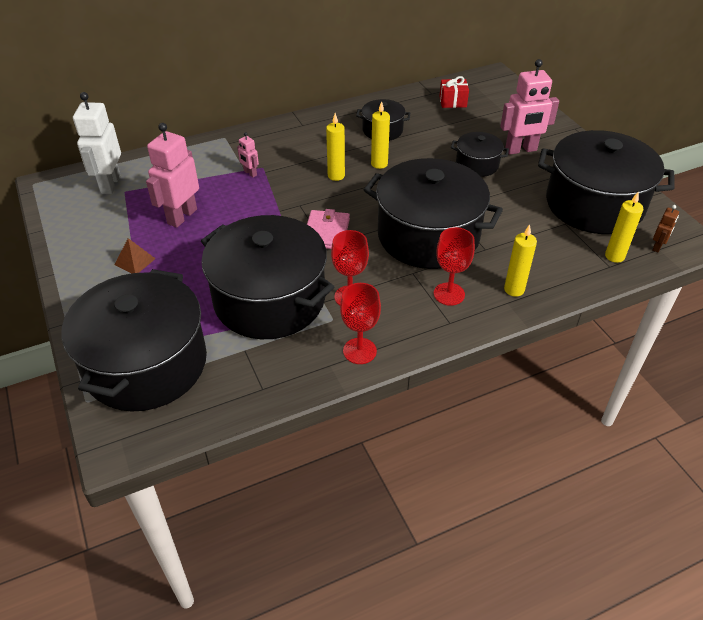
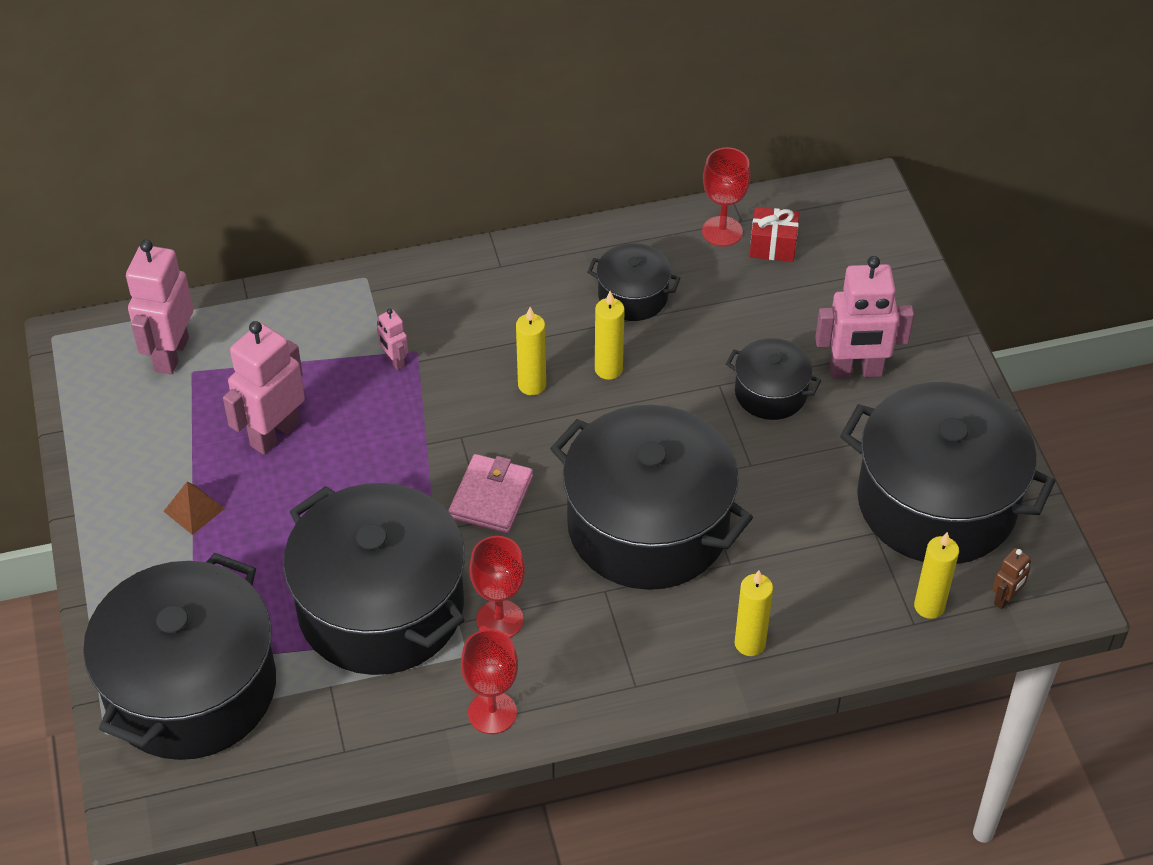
camera: 10 degrees right, 5 degrees up
white robot [73,92,121,194] -> pink robot [126,240,193,374]
red goblet [434,227,475,306] -> red goblet moved to [702,147,751,246]

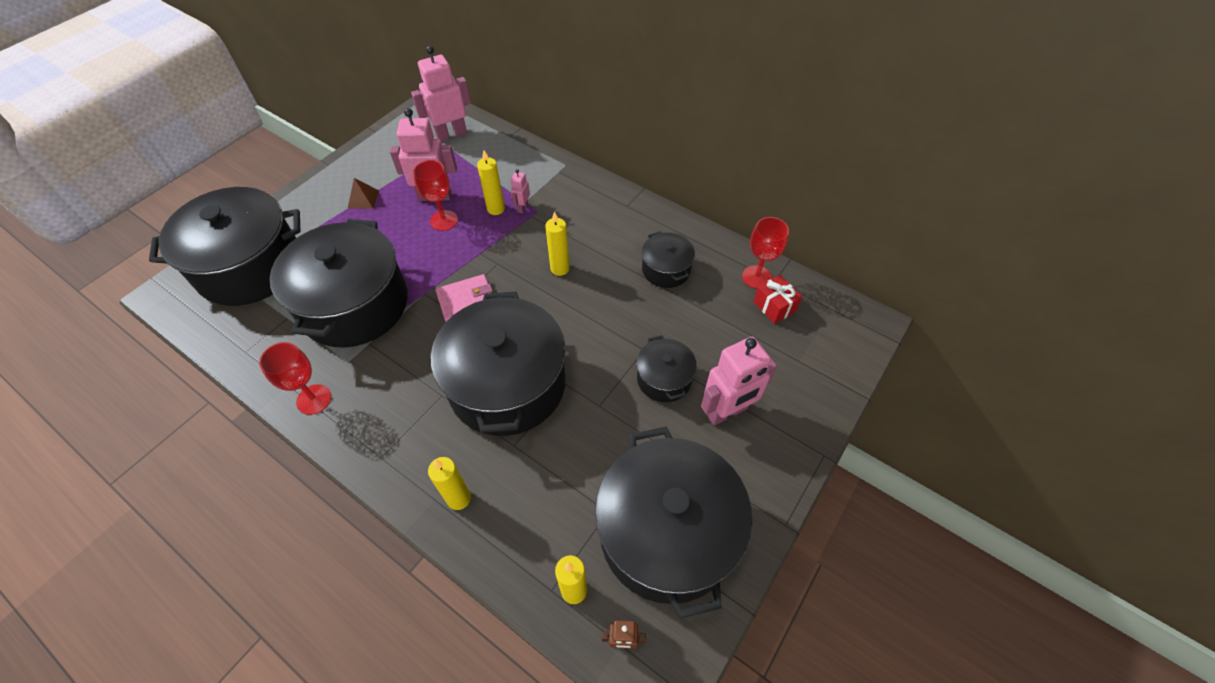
camera: 50 degrees right, 5 degrees up
red goblet [469,536,525,638] -> red goblet moved to [413,160,458,231]
yellow candle [595,291,625,380] -> yellow candle moved to [477,150,505,215]
pink robot [815,256,914,378] -> pink robot turned 75 degrees counterclockwise [701,337,777,426]

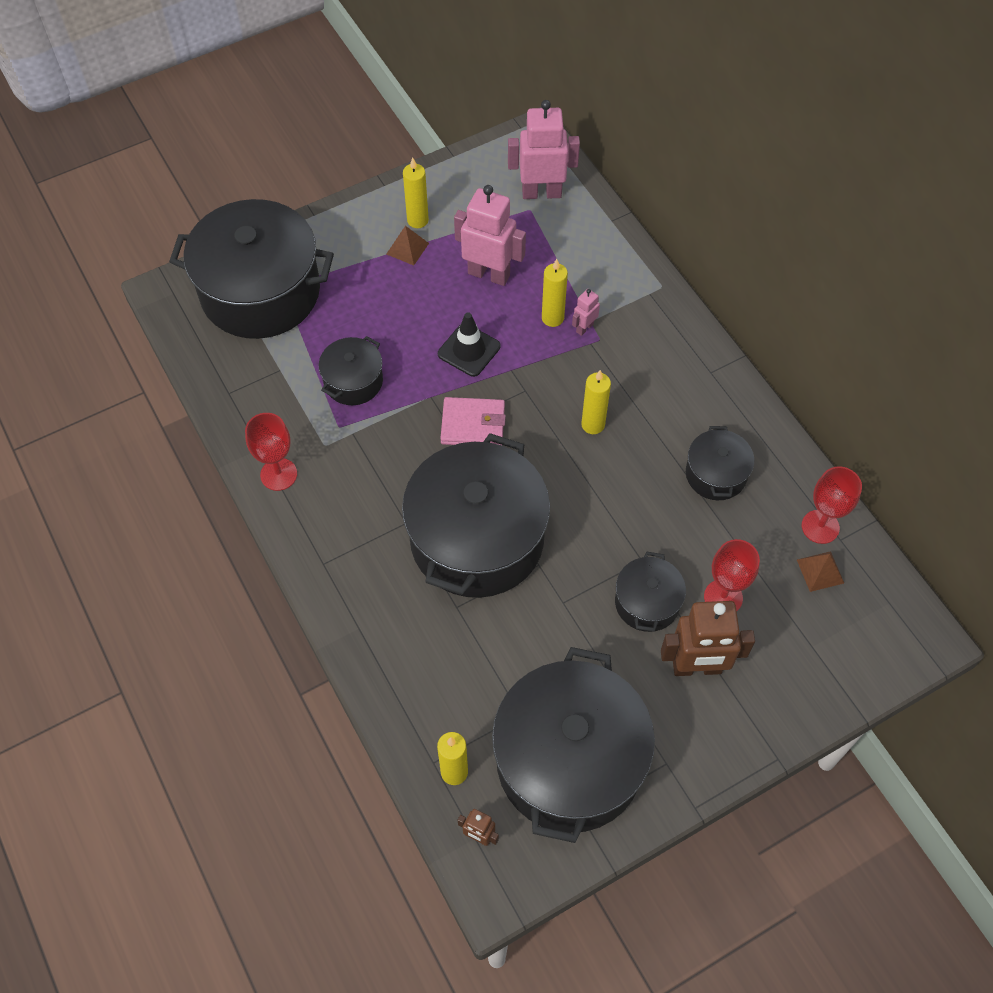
camera: 25 degrees right, 5 degrees up
black pot [270,219,408,348] -> black pot [319,336,383,405], size x0.47
red goblet [413,160,458,231] -> red goblet moved to [704,539,760,611]
yellow candle [428,457,471,510] -> yellow candle moved to [403,158,429,228]
pink robot [701,337,777,426] -> brown robot [661,601,755,676]
red gift [753,275,802,324] -> brown pyramid [797,551,844,592]
none -> black traffic cone [438,312,500,377]

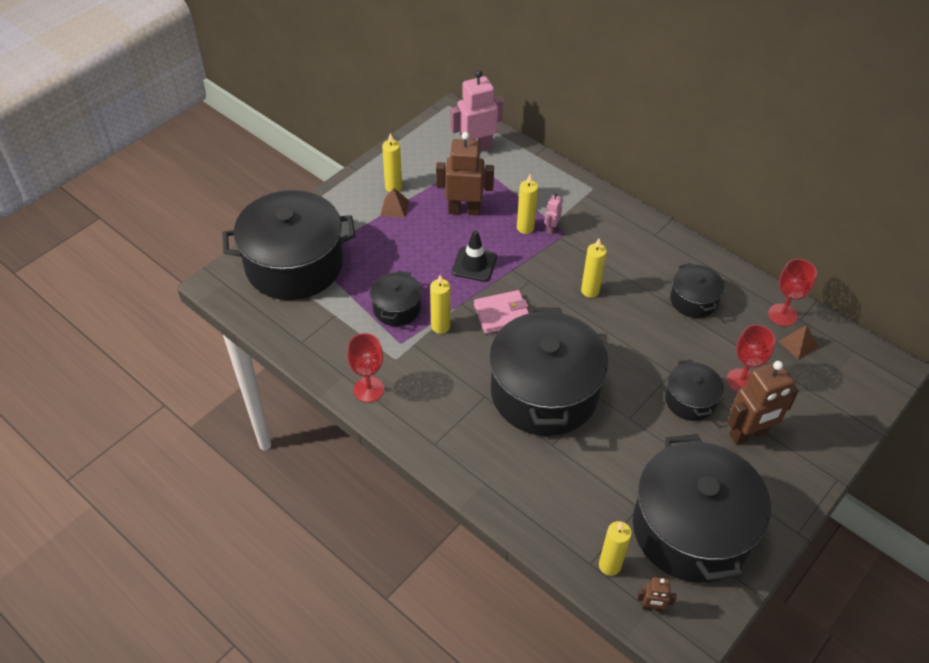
camera: 20 degrees left, 10 degrees down
pink robot [454,185,526,286] -> brown robot [436,132,494,216]
none -> yellow candle [430,275,450,334]

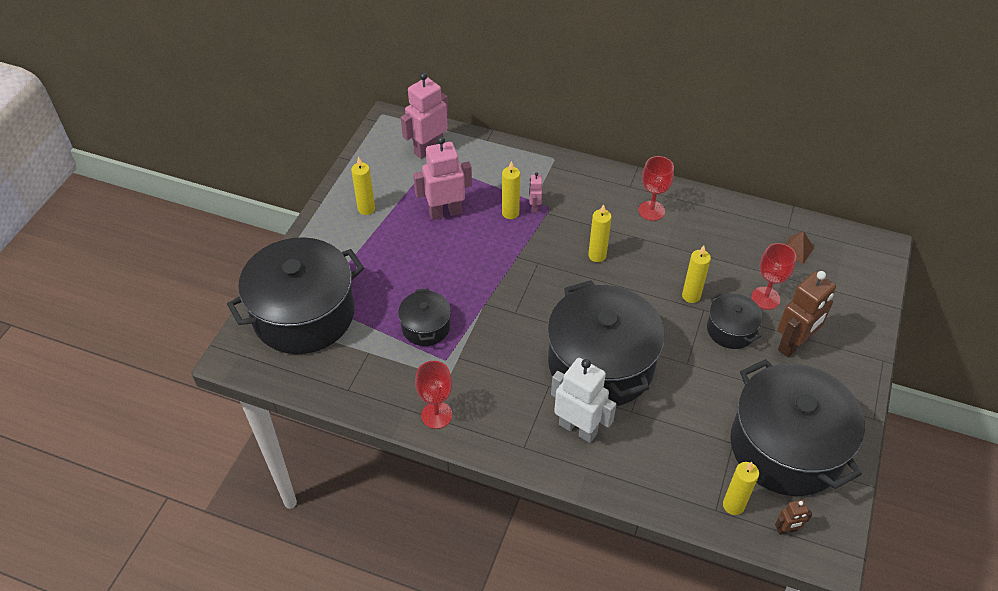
camera: 20 degrees left, 0 degrees up
brown pyramid [380,188,409,218] -> none
yellow candle [430,275,450,334] -> yellow candle moved to [682,246,711,303]
brown robot [436,132,494,216] -> pink robot [413,136,472,220]
black traffic cone [452,230,497,282] -> none
pink wallet [474,290,529,334] -> none
black pot [670,263,724,318] -> none
red goblet [768,259,817,326] -> red goblet moved to [638,156,674,221]
none -> white robot [551,358,617,443]

